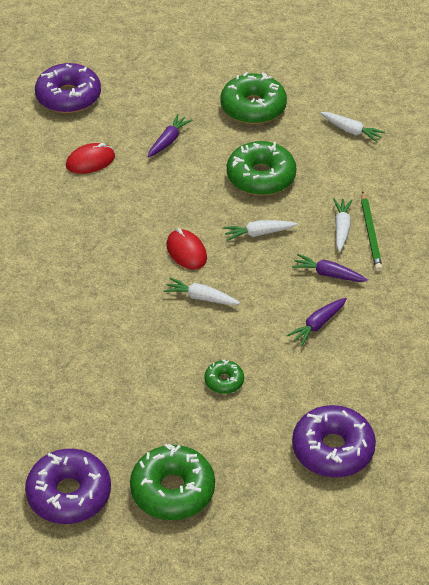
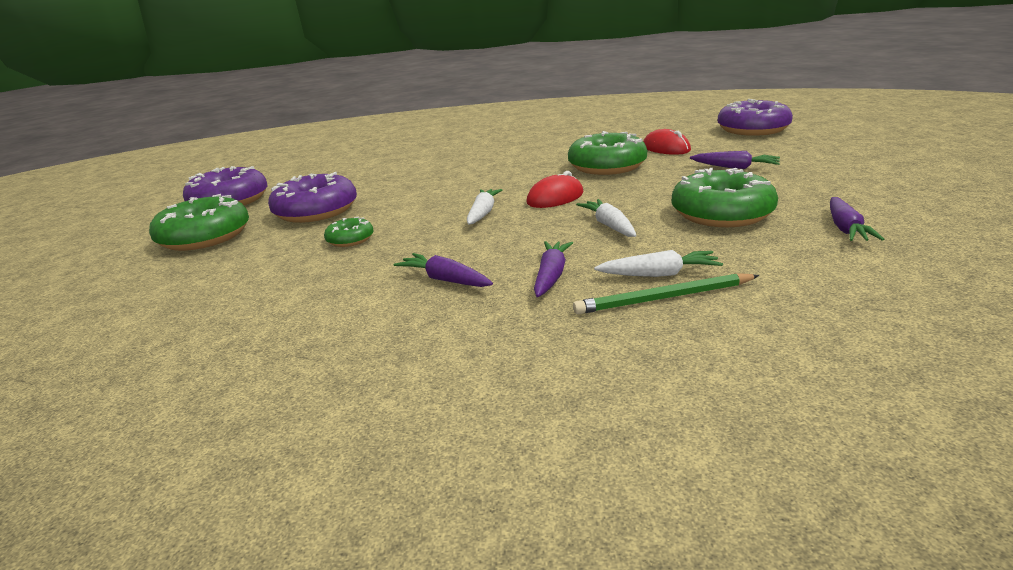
camera: 85 degrees right, 20 degrees down
green donut [220,72,287,124] -> green donut moved to [568,131,647,175]
purple donut [292,405,376,477] -> purple donut moved to [268,172,357,223]
white carrot [321,112,385,142] -> none
none -> purple carrot [830,197,884,241]

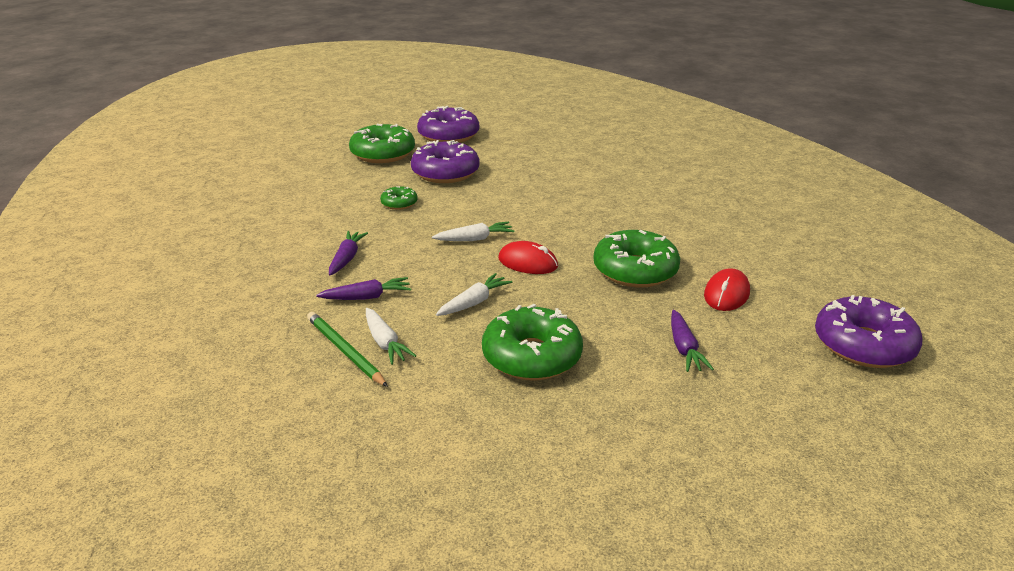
camera: 60 degrees right, 5 degrees up
purple carrot [830,197,884,241] -> none

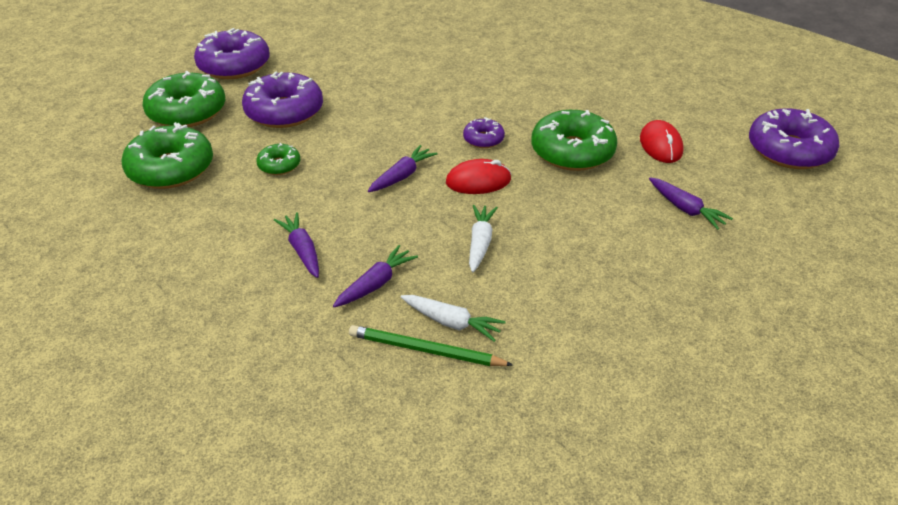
camera: 35 degrees left, 10 degrees up
white carrot [432,222,515,241] -> purple carrot [368,145,438,192]
green donut [482,304,583,380] -> green donut moved to [121,122,213,189]
none -> purple donut [463,117,505,148]

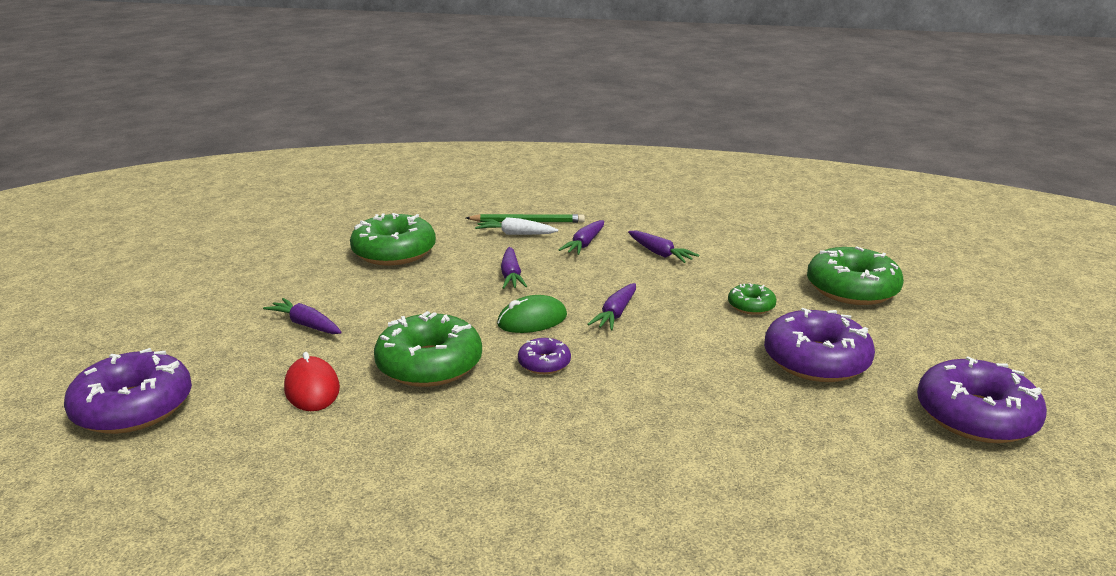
camera: 165 degrees right, 15 degrees down
green donut [143,71,225,127] -> green donut moved to [350,213,436,266]
red mouse [446,159,511,194] -> green mouse [497,295,567,333]
white carrot [469,205,498,273] -> purple carrot [501,247,527,289]

